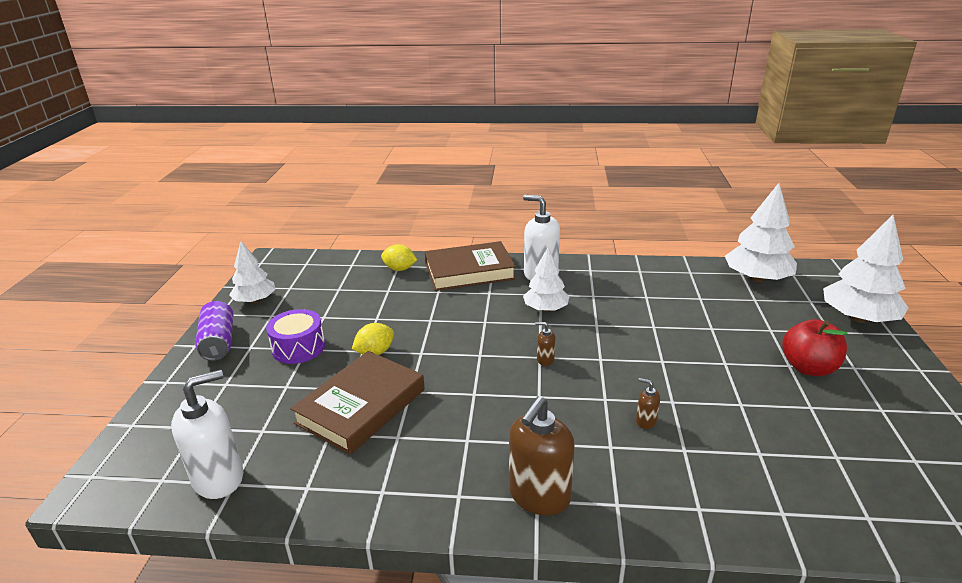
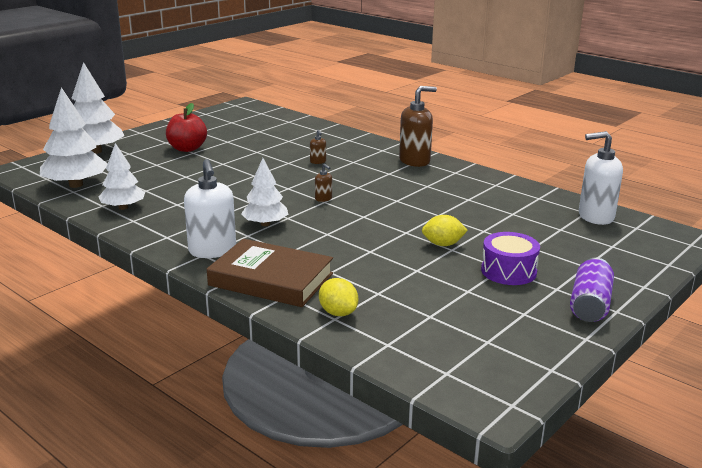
camera: 145 degrees left, 5 degrees down
white tree [229,242,276,303] -> white tree moved to [99,143,145,210]
brown book [290,351,425,455] -> none

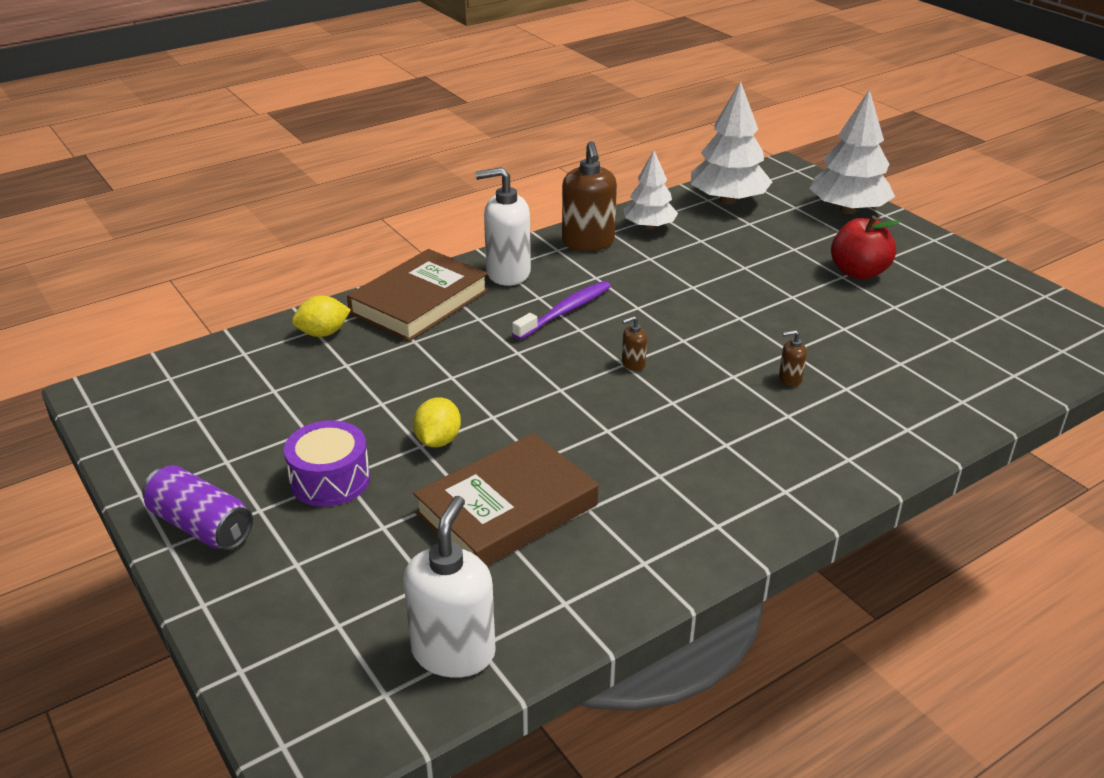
camera: 105 degrees right, 10 degrees up
white tree [241,158,288,226] -> purple toothbrush [512,281,611,340]
brown soap dispenser [399,86,437,167] -> brown soap dispenser moved to [562,141,617,251]
none -> brown book [413,433,598,566]

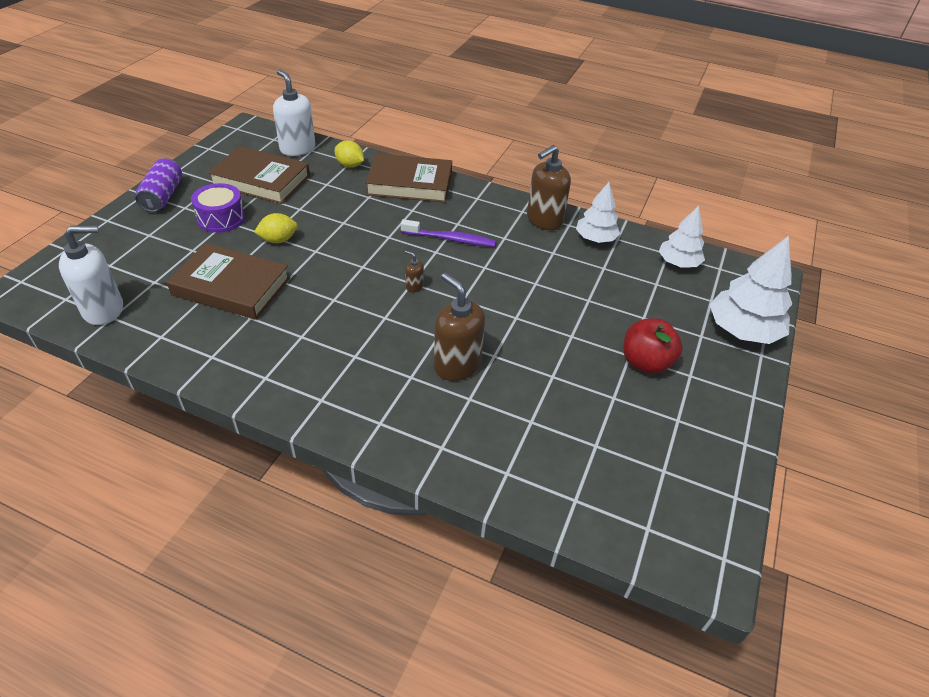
camera: 55 degrees right, 10 degrees up
white soap dispenser [475,167,531,286] -> white soap dispenser moved to [273,69,315,156]
white tree [691,81,772,204] -> white tree [659,206,705,268], size x0.64
brown soap dispenser [779,330,807,387] -> brown soap dispenser [434,273,485,381], size x2.25
none -> brown book [208,146,310,204]

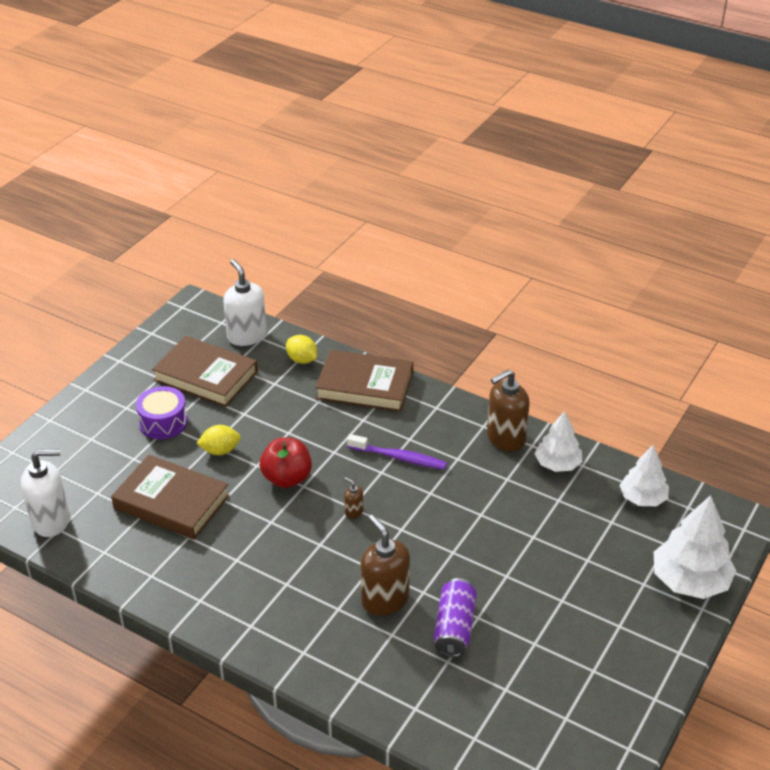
camera: 10 degrees right, 5 degrees down
purple can [135,158,182,212] -> purple can moved to [434,578,477,657]
red apple [623,319,683,374] -> red apple moved to [260,438,312,488]

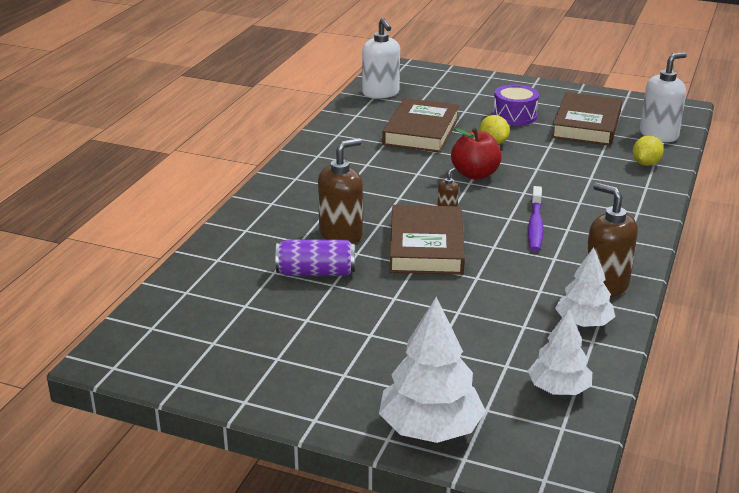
camera: 80 degrees right, 10 degrees down
brown book [315,350,413,412] -> brown book moved to [389,205,465,275]

